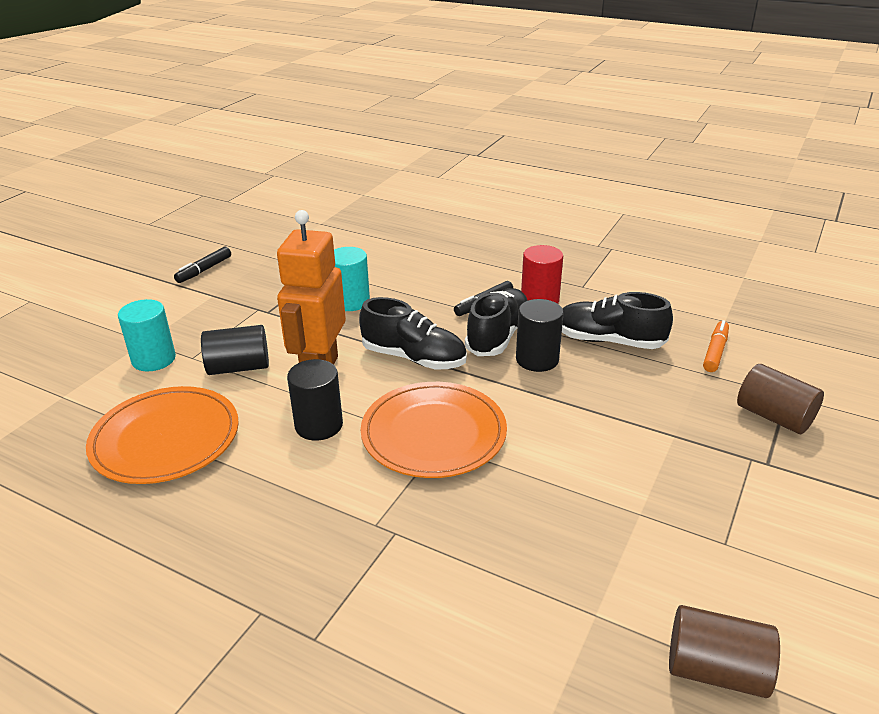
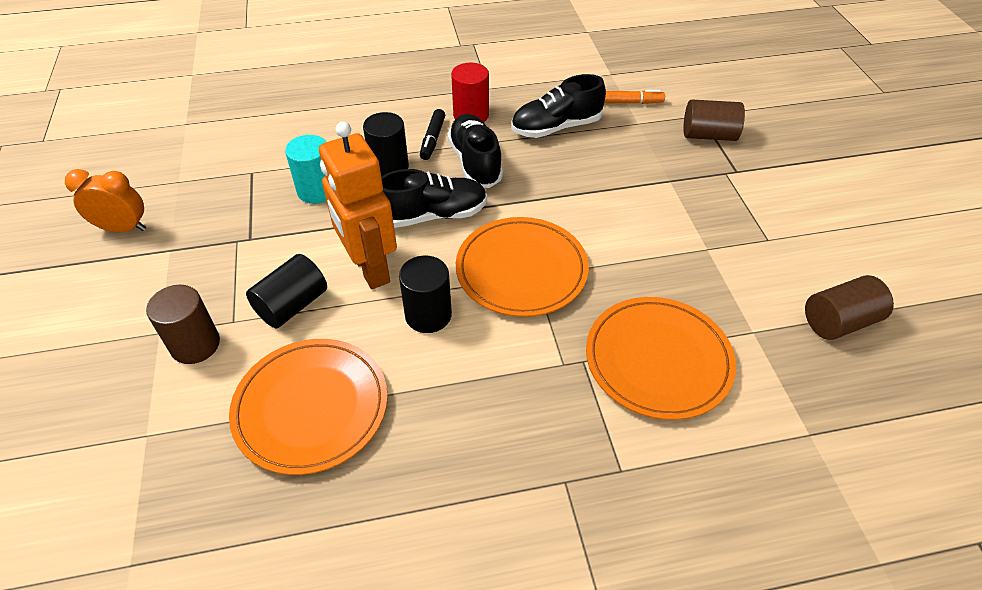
camera: 40 degrees left, 15 degrees up
turquoise cylinder [118,299,176,371] -> brown cylinder [146,285,220,364]
black marker [174,247,231,283] -> orange clock [65,169,146,233]
black cylinder [516,299,564,372] -> black cylinder moved to [363,112,409,176]
orange marker [703,320,729,372] -> orange marker turned 105 degrees clockwise [604,90,665,104]
none -> orange plate [586,297,736,420]

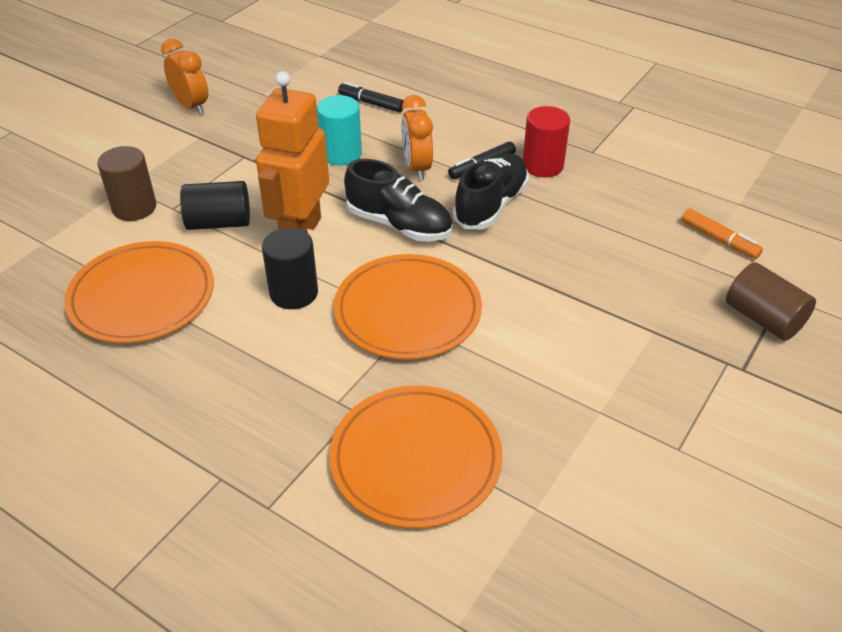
camera: 45 degrees right, 5 degrees down
black cylinder [363,112,409,176] -> orange clock [402,95,433,181]
black shoe [511,74,606,138] -> none
brown cylinder [805,275,894,340] -> none
none -> black marker [338,82,404,112]

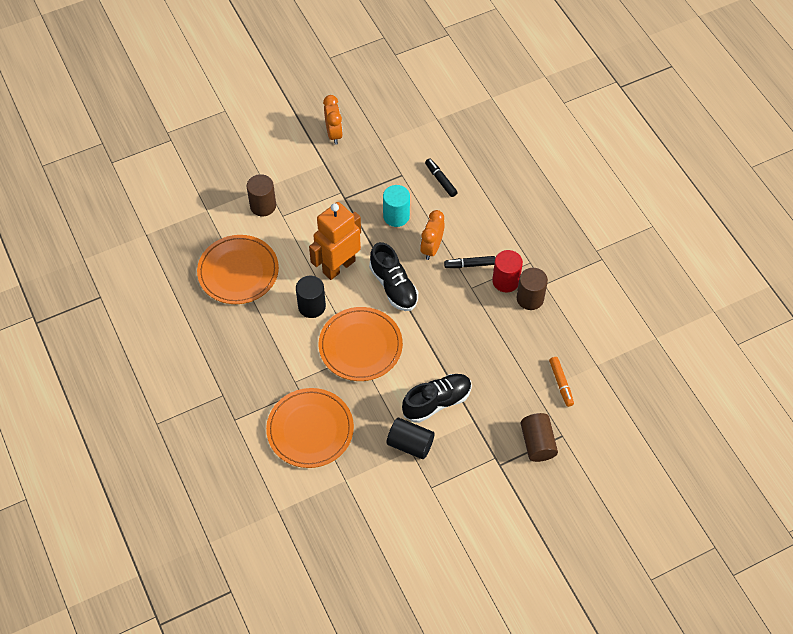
camera: 30 degrees right, 15 degrees up
black cylinder [180,181,250,230] -> black cylinder moved to [387,418,435,459]
black shoe [453,153,529,229] -> black shoe moved to [402,374,472,423]
none -> brown cylinder [517,268,548,310]

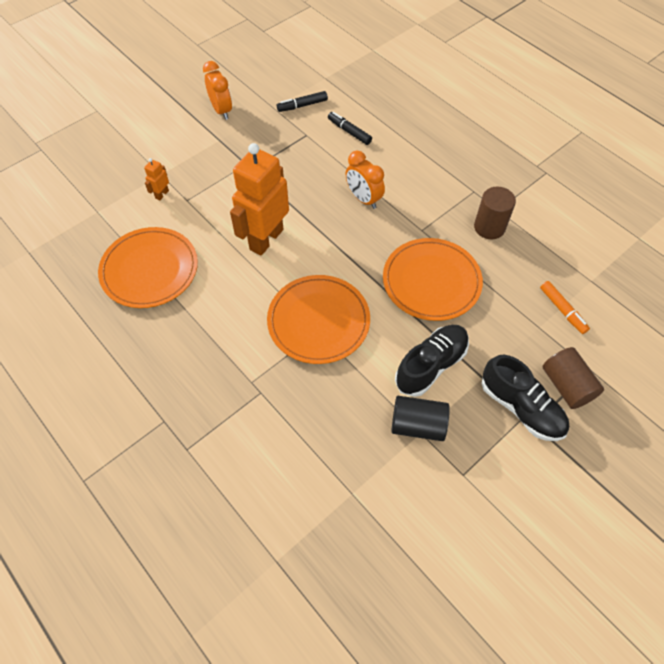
camera: 15 degrees left, 0 degrees up
brown cylinder [246,174,276,216] -> orange robot [144,158,169,200]
orange plate [266,388,354,468] -> orange plate moved to [383,238,483,321]
black cylinder [296,276,326,318] -> none
black shoe [369,242,418,311] -> black shoe moved to [481,355,569,441]
turquoise cylinder [383,185,410,227] -> none
orange clock [420,210,445,260] -> orange clock turned 45 degrees counterclockwise [346,151,385,209]
black marker [444,256,495,268] -> black marker moved to [277,91,328,112]
red cylinder [492,250,523,293] -> none

